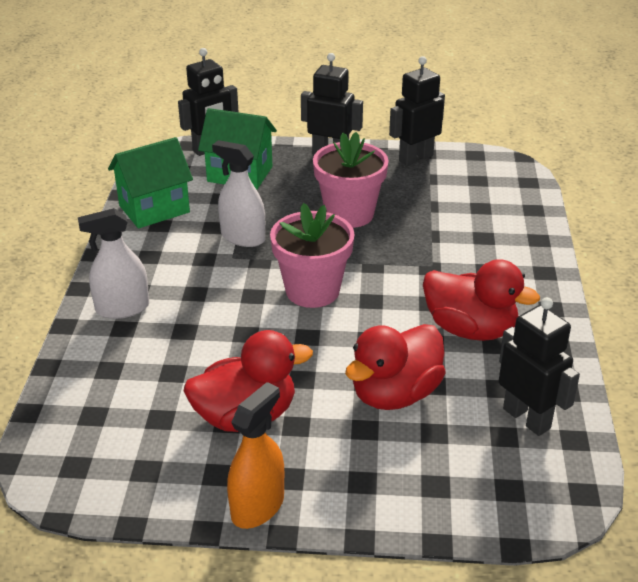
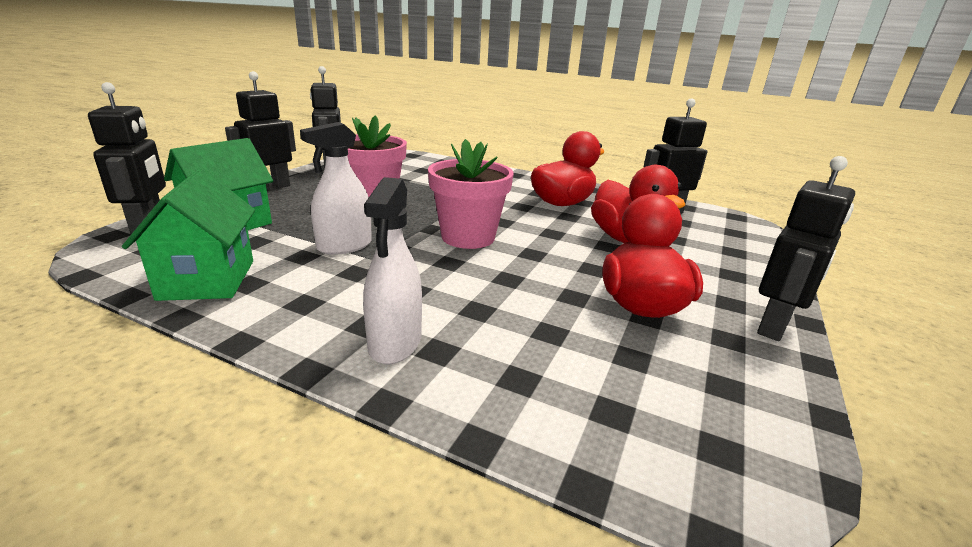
camera: 70 degrees left, 10 degrees down
orange spray bottle [227,382,284,529] -> black robot [757,156,855,341]

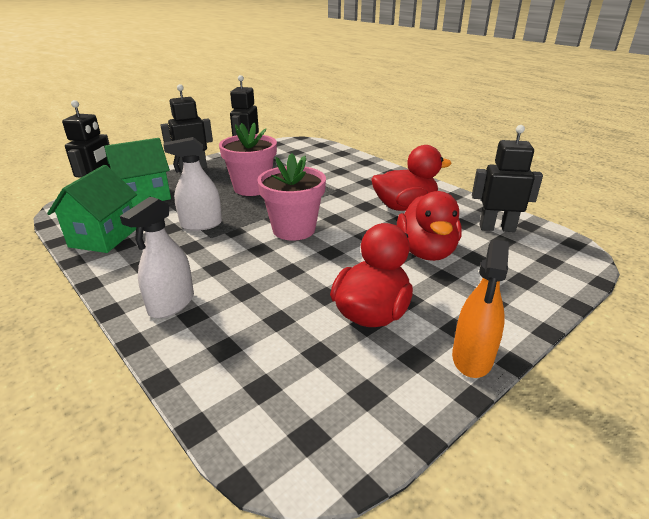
camera: 25 degrees right, 5 degrees up
black robot [757,156,855,341] -> orange spray bottle [452,239,509,378]

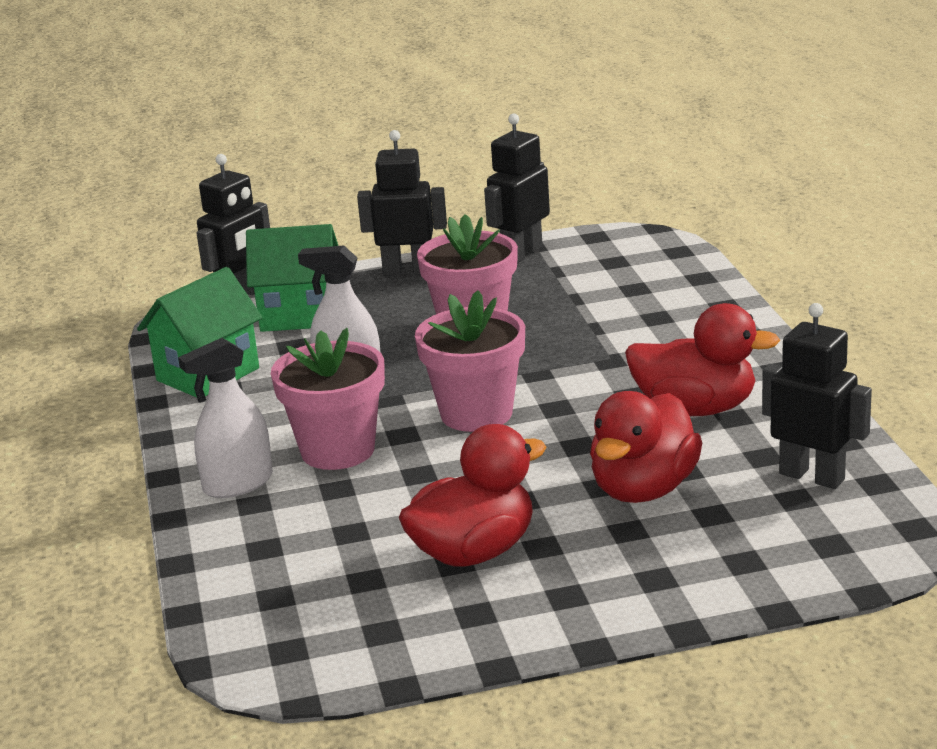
camera: 30 degrees right, 5 degrees down
orange spray bottle [452,239,509,378] -> none
none -> pink flower pot [271,328,385,470]

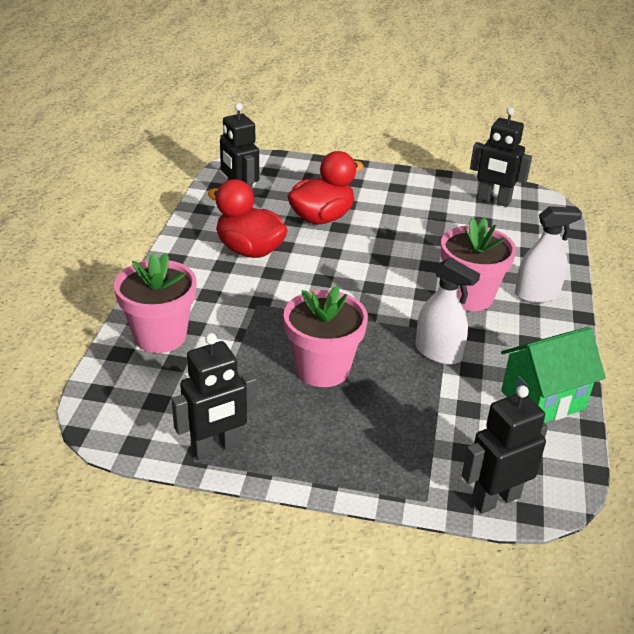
camera: 160 degrees left, 10 degrees up
green house [246,224,338,332] -> none
black robot [357,130,447,276] -> black robot moved to [470,107,532,207]
red duck [399,424,546,567] -> none
pink flower pot [415,290,525,432] -> pink flower pot moved to [114,252,197,353]

